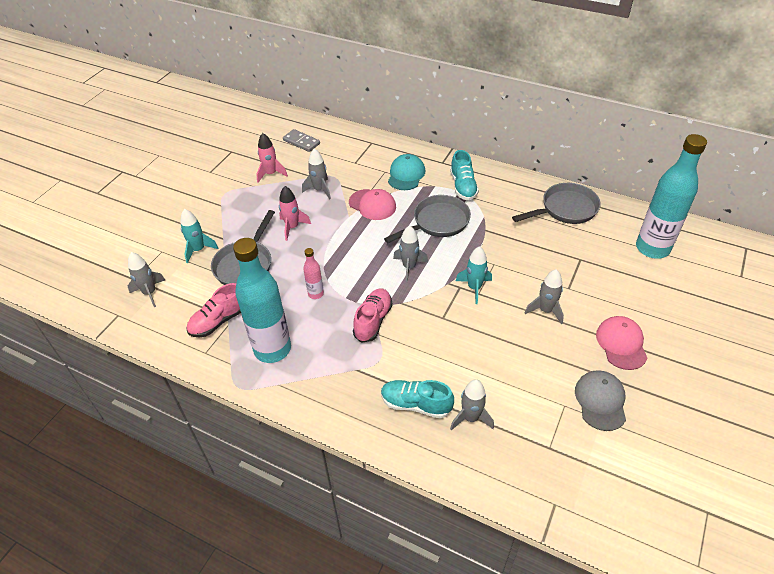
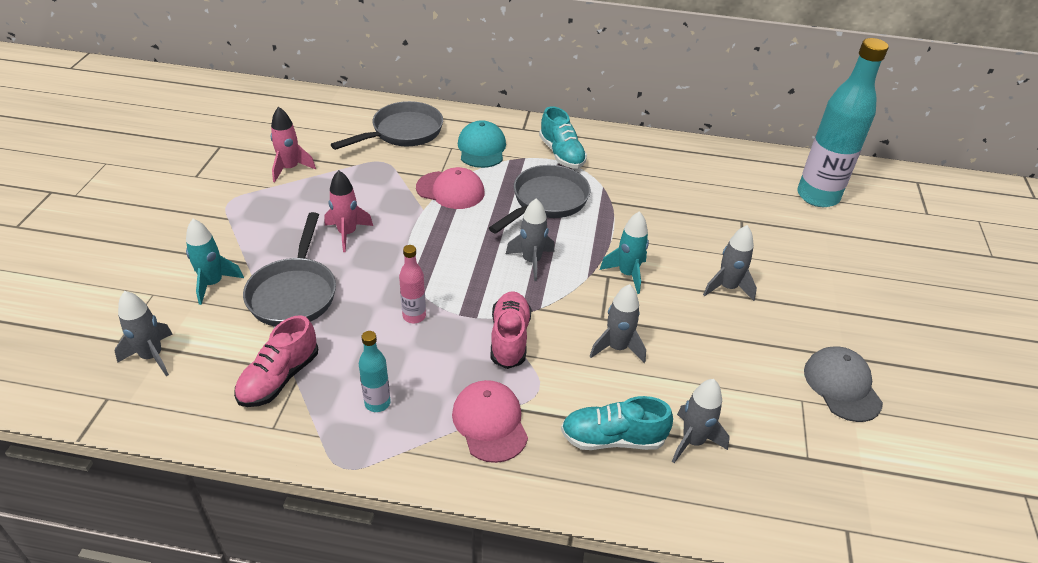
camera: 20 degrees left, 5 degrees down
turquoise bottle [233,238,291,363] -> turquoise bottle [359,331,391,412], size x0.45
grey domino [283,129,320,152] -> none
grey rocket [302,149,331,199] -> grey rocket moved to [590,284,646,363]
grey pan [512,183,601,224] -> grey pan moved to [331,101,443,150]
pink cap [596,316,647,370] -> pink cap moved to [452,380,528,463]

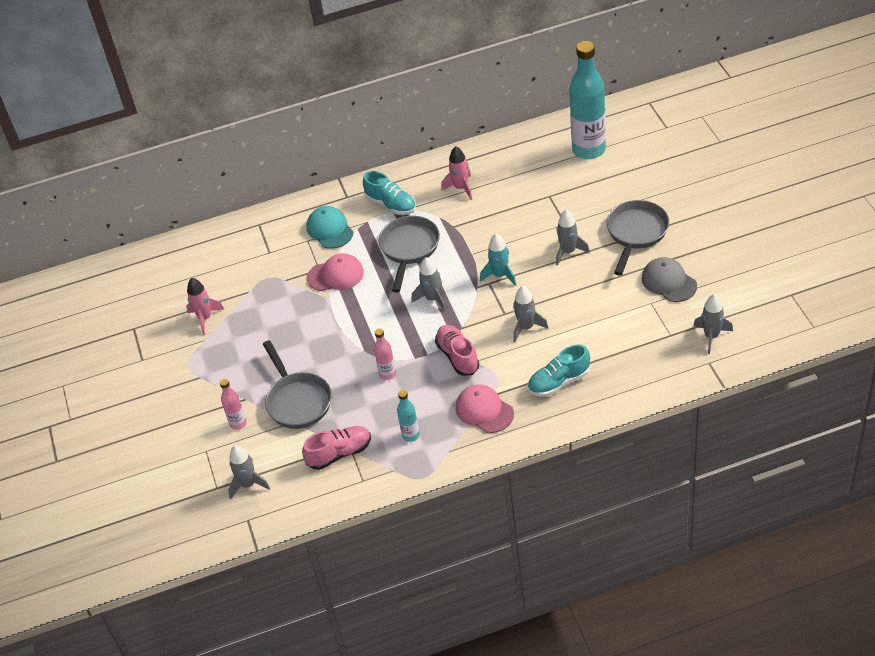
camera: 20 degrees left, 5 degrees up
turquoise rocket [186,219,244,305] -> pink bottle [220,379,247,430]
pink shoe [234,315,318,407] -> pink shoe turned 120 degrees counterclockwise [302,426,371,470]
pink rocket [324,170,373,252] -> pink rocket moved to [441,146,472,200]
grey pan [331,101,443,150] -> grey pan moved to [606,200,669,276]
grey rocket [672,379,730,463] -> grey rocket moved to [693,294,733,354]

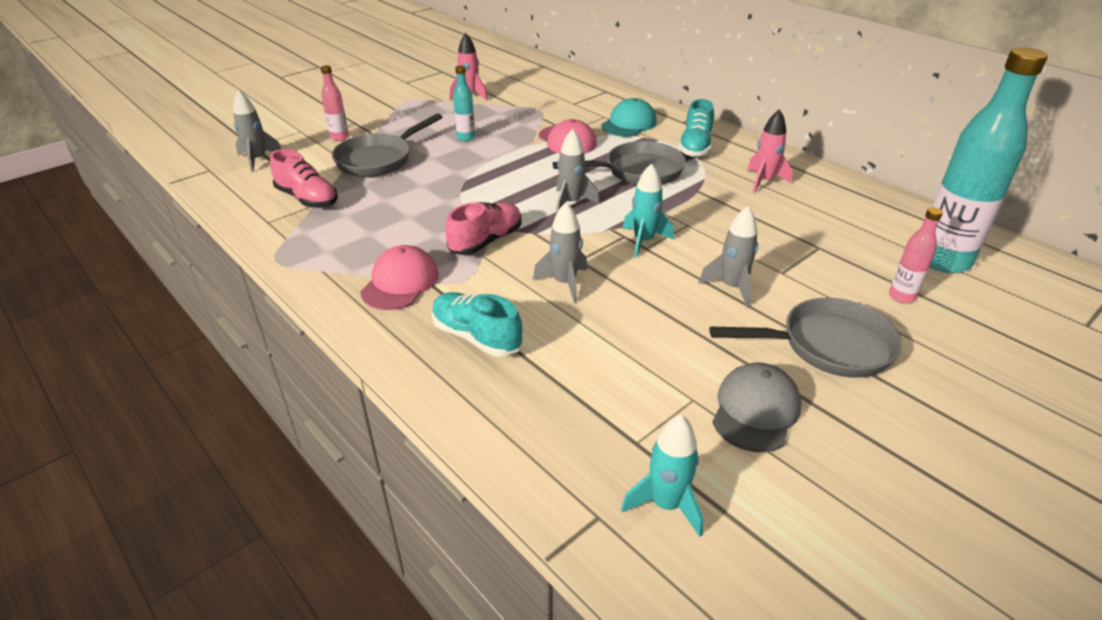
camera: 60 degrees right, 10 degrees down
pink bottle [374,328,396,380] -> pink bottle moved to [889,207,943,304]
turquoise bottle [397,390,419,442] -> turquoise bottle moved to [453,66,475,141]
grey rocket [693,294,733,354] -> turquoise rocket [621,415,703,537]

